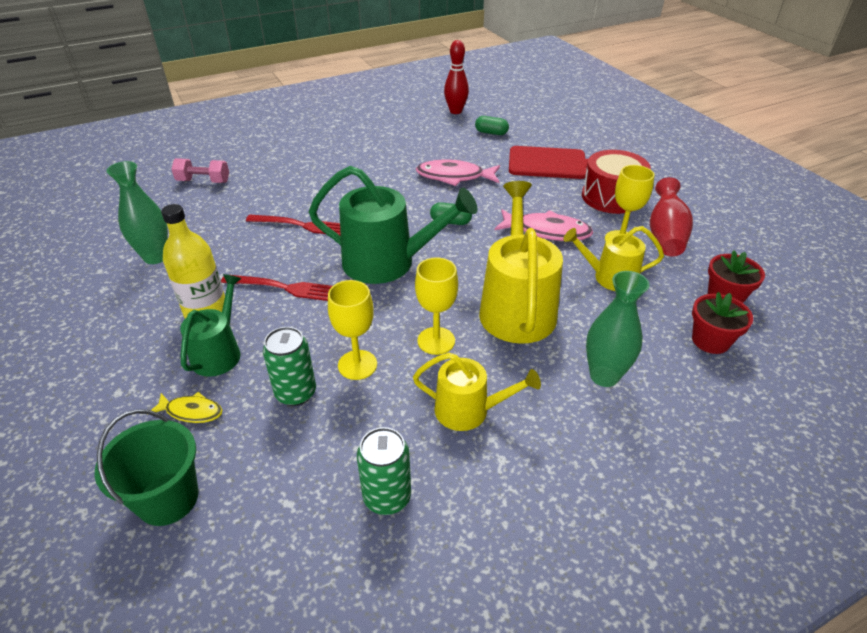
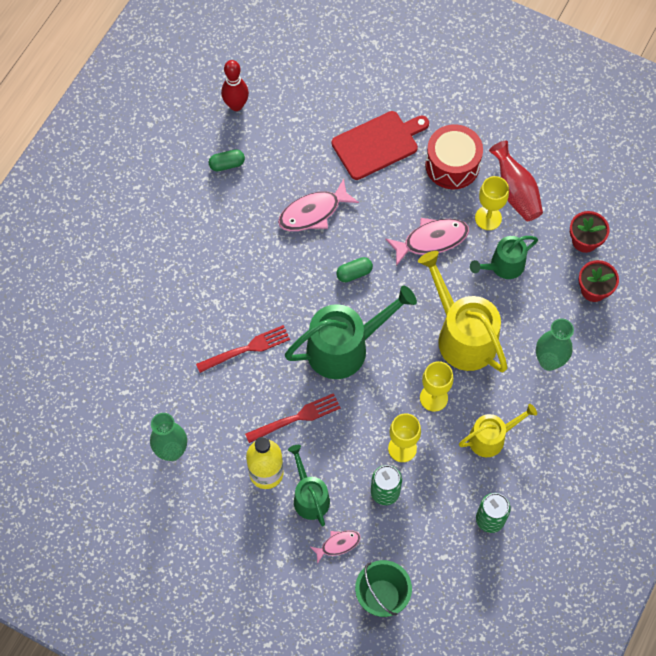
camera: 35 degrees left, 25 degrees up
yellow fish [147,392,222,423] -> pink fish [310,530,361,564]
pink dumbbell [171,158,229,183] -> none
green capsule [475,116,509,135] -> green capsule moved to [209,149,245,171]
yellow watering can [563,226,664,291] -> green watering can [470,236,538,279]

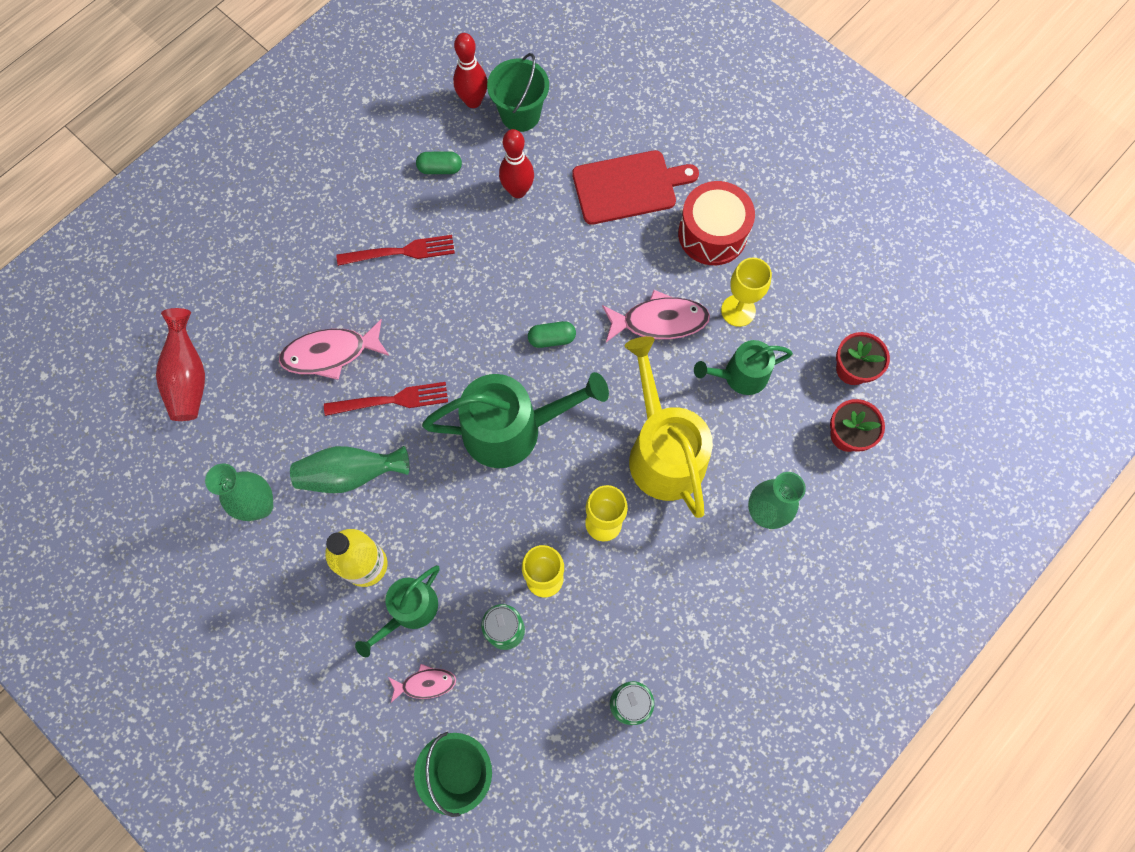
camera: 15 degrees right, 5 degrees up
red fork [245,393,340,443] -> red fork moved to [336,235,455,266]
pink fish [278,179,359,231] -> pink fish moved to [279,319,389,380]
green watering can [288,445,330,526] -> green watering can turned 135 degrees counterclockwise [355,565,439,657]
yellow watering can [459,404,537,457] -> none
red vase [489,141,543,221] -> red vase moved to [156,308,205,421]
none -> green vase [290,446,409,493]
none -> green bucket [487,53,549,132]
none -> red bowling pin [499,129,534,198]

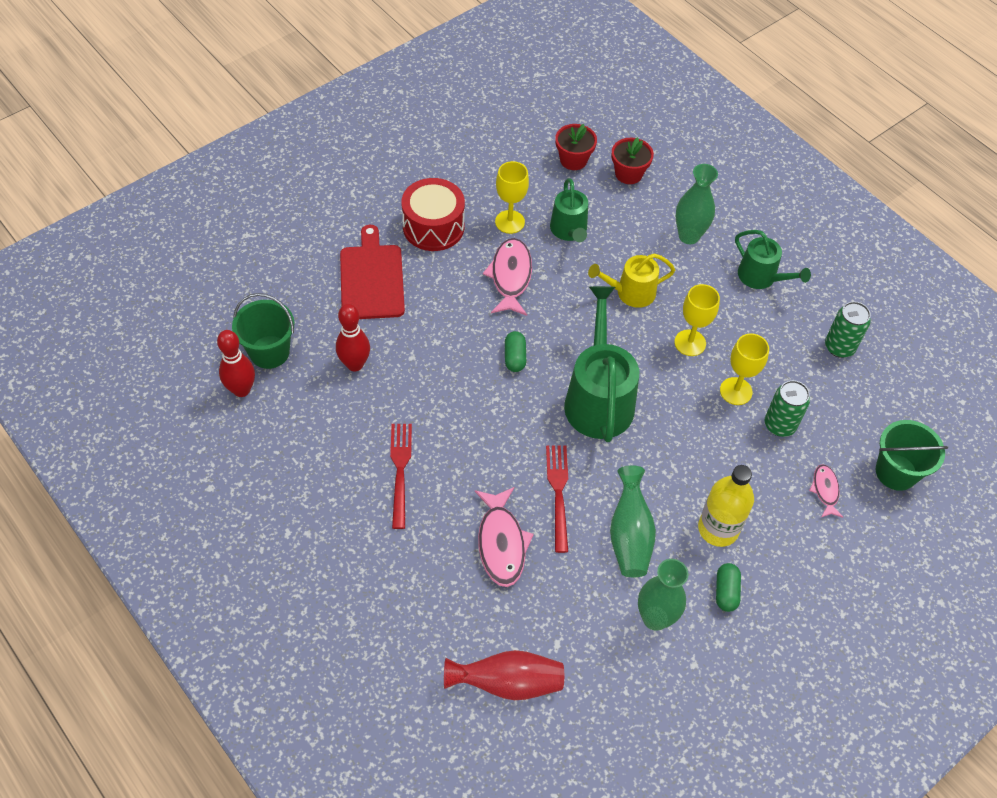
camera: 85 degrees left, 15 degrees down
green watering can [355,565,439,657] -> green watering can moved to [735,230,811,289]
green capsule [416,151,462,174] -> green capsule moved to [716,563,741,612]
yellow watering can [625,336,713,518] -> yellow watering can [588,254,675,308], size x0.58

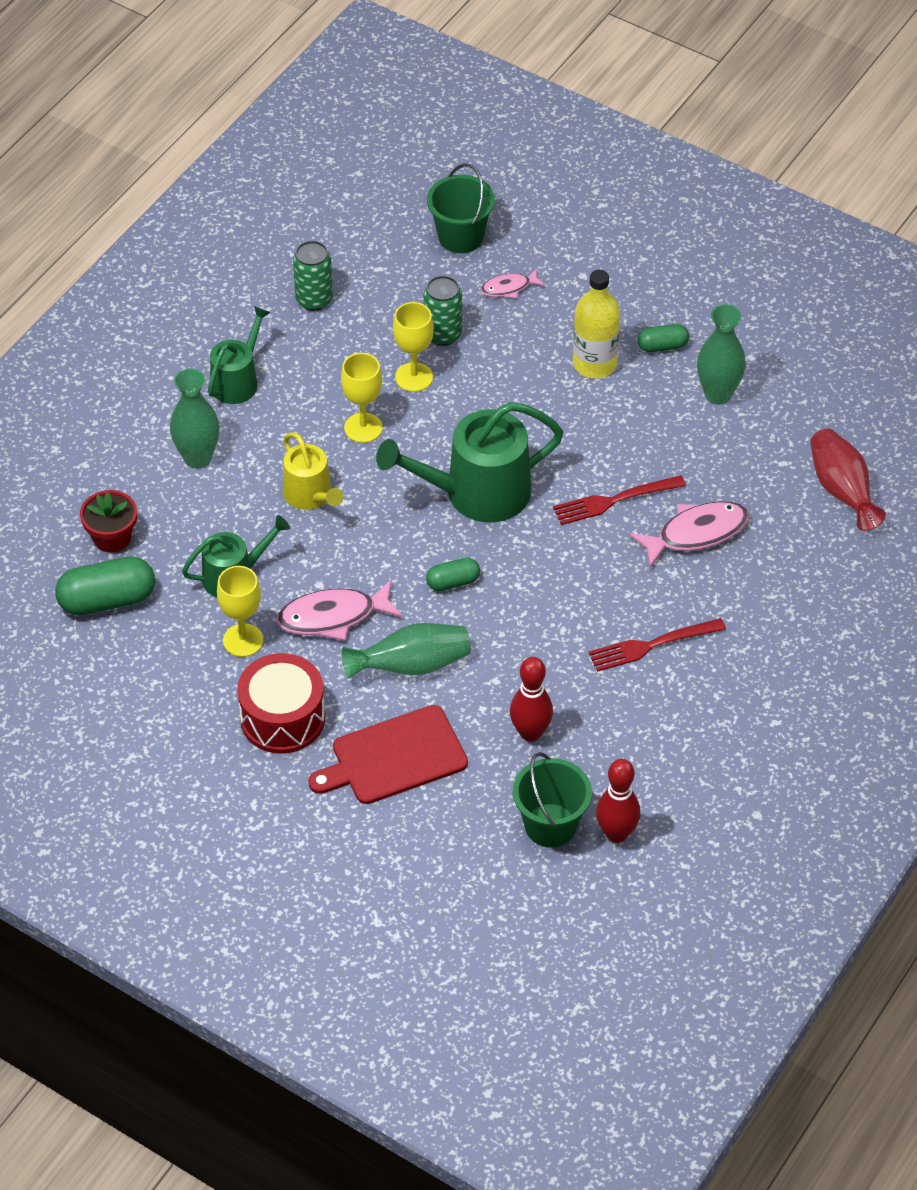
camera: 105 degrees left, 5 degrees down
red flower pot [555,124,597,170] -> green capsule [55,556,155,615]
green vase [610,465,656,577] -> green vase moved to [342,623,471,678]

